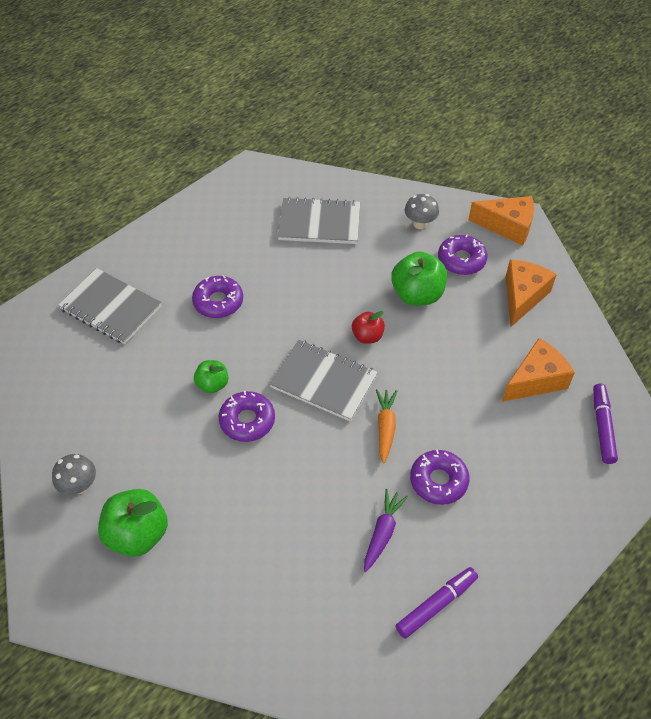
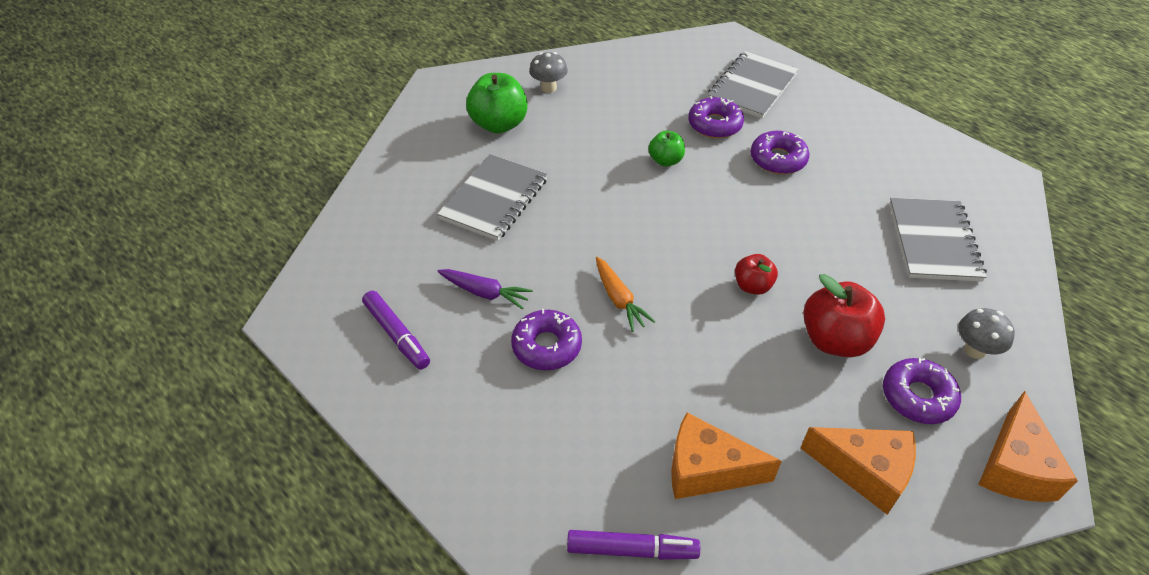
camera: 90 degrees right, 5 degrees down
purple donut [219,391,275,442] -> purple donut moved to [688,96,744,138]
grey notebook [269,340,378,422] -> grey notebook moved to [437,154,547,241]
orange carrot [376,389,397,463] -> orange carrot turned 60 degrees clockwise [596,257,656,332]
green apple [391,252,447,306] -> red apple [803,274,885,357]
orange cheese [502,338,575,402] -> orange cheese turned 135 degrees clockwise [671,413,782,499]

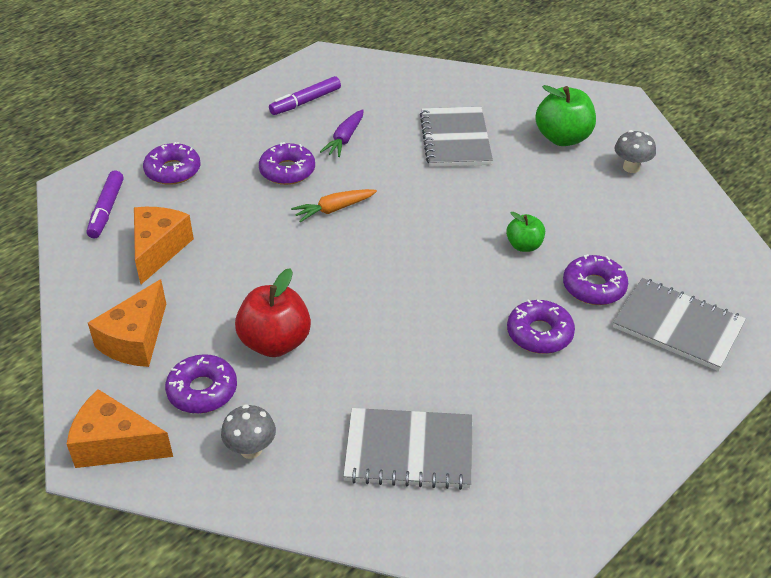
camera: 90 degrees right, 5 degrees down
grey notebook [437,154,547,241] -> grey notebook turned 60 degrees clockwise [420,107,493,167]
red apple [735,254,778,295] -> none
none -> purple donut [143,142,201,185]

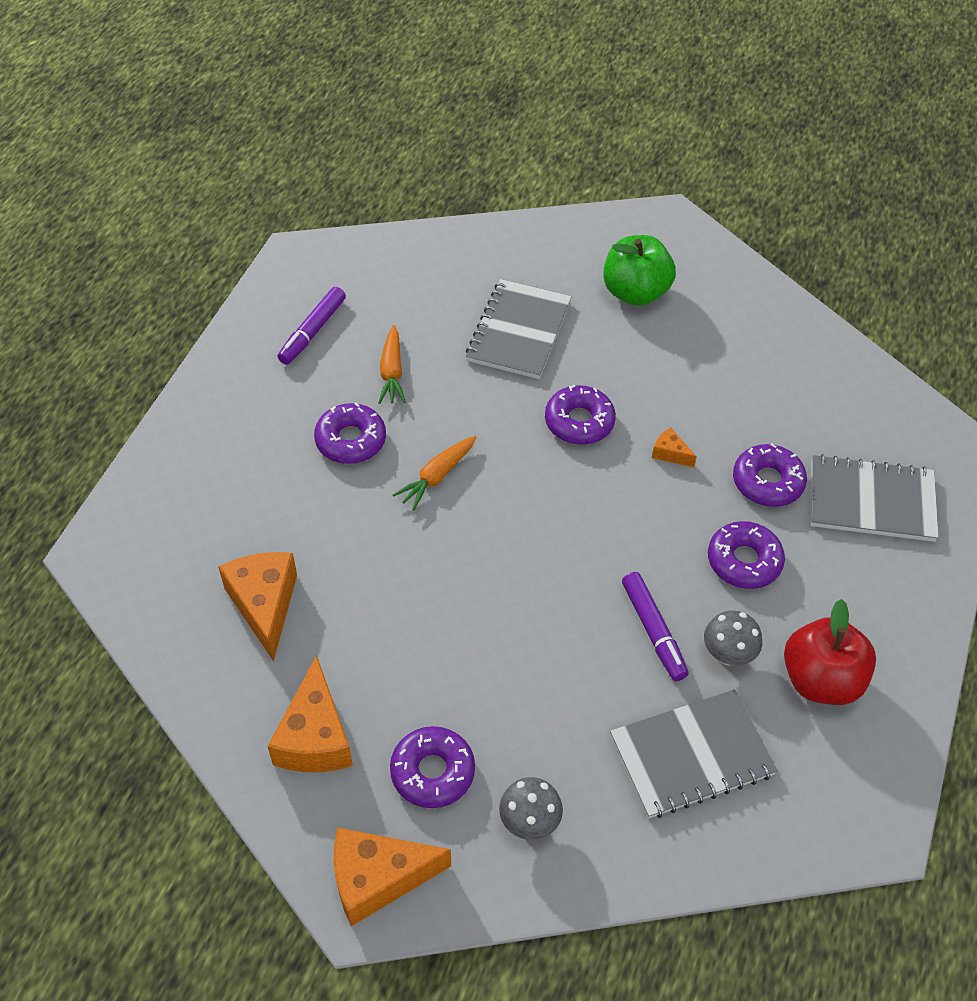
camera: 25 degrees left, 10 degrees up
purple marker [87,170,124,239] -> purple marker moved to [622,572,689,681]
purple donut [143,142,201,185] -> purple donut moved to [545,385,616,445]
red apple [235,268,311,357] -> red apple moved to [784,599,876,705]
purple carrot [320,109,364,157] -> orange carrot [378,325,406,404]
grey notebook [420,107,493,167] -> grey notebook turned 45 degrees clockwise [466,279,572,379]
green apple [506,212,545,252] -> orange cheese [652,427,697,467]
grey mushroom [615,130,656,173] -> grey mushroom moved to [704,611,762,665]

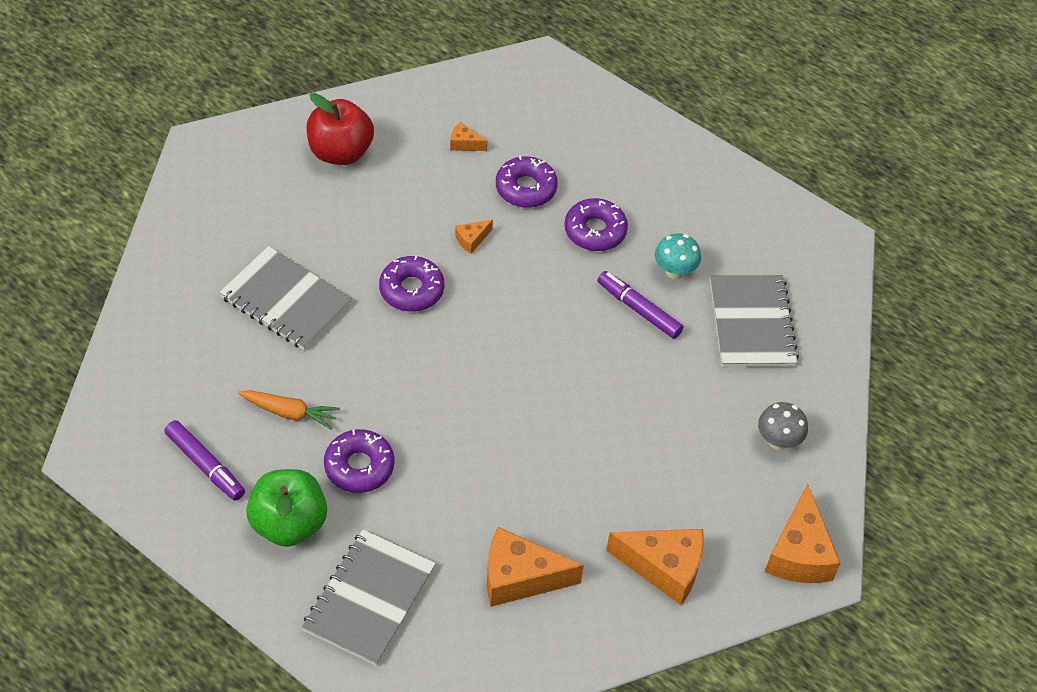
camera: 75 degrees left, 0 degrees up
purple donut [390,726,475,808] -> none
orange carrot [393,436,476,510] -> none
green apple [603,235,676,306] -> green apple moved to [246,469,327,547]
purple marker [622,572,689,681] -> purple marker turned 135 degrees counterclockwise [597,271,683,339]
grey mushroom [704,611,762,665] -> turquoise mushroom [655,233,701,279]
red apple [784,599,876,705] -> red apple moved to [306,93,374,165]
grey notebook [811,454,939,542] -> grey notebook moved to [302,529,436,666]
none -> orange cheese [450,122,487,151]

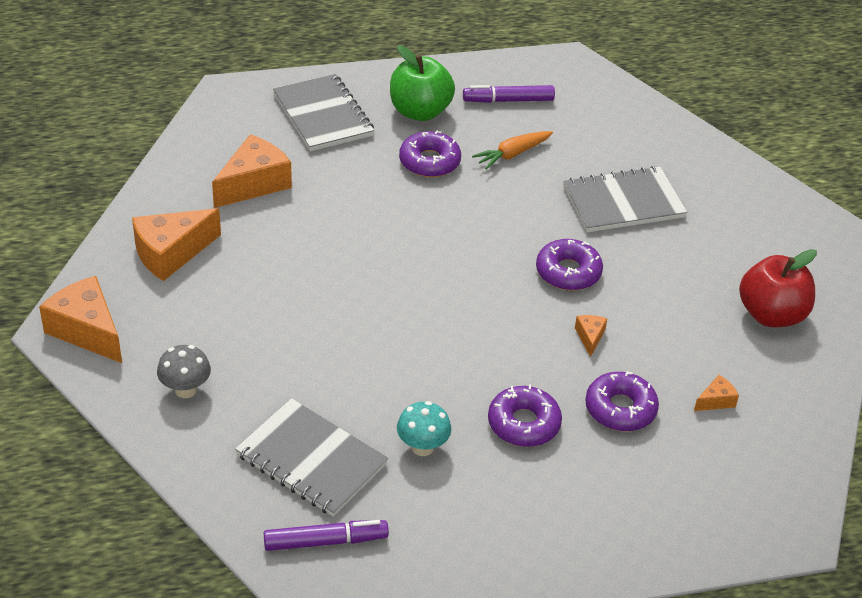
camera: 130 degrees right, 10 degrees down
purple marker [597,271,683,339] -> purple marker moved to [264,520,389,551]

